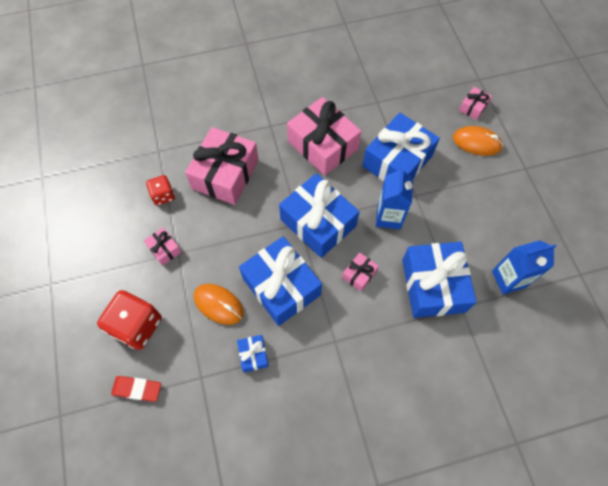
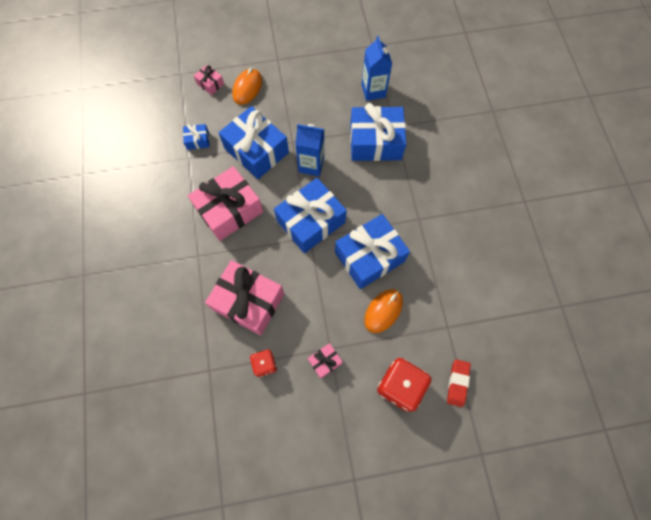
camera: 85 degrees left, 5 degrees up
blue gift [237,335,269,372] -> blue gift moved to [183,124,210,150]
pink gift [342,252,379,291] -> none

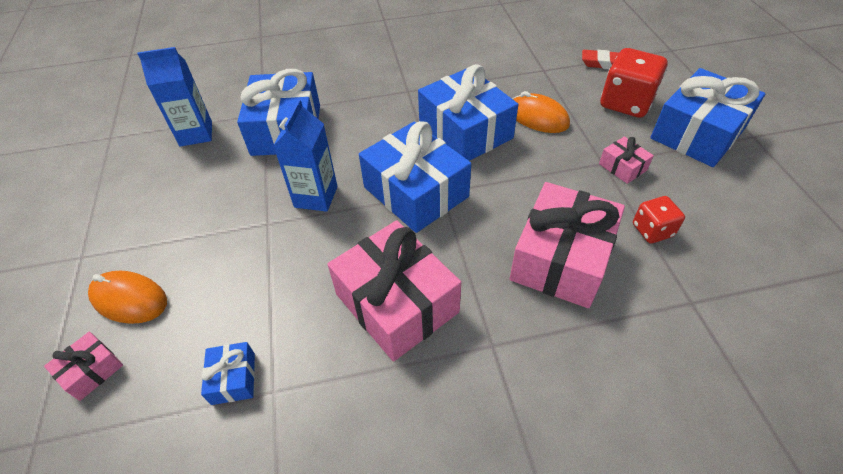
camera: 90 degrees left, 20 degrees down
blue gift [219,106,289,179] -> blue gift moved to [650,68,766,167]

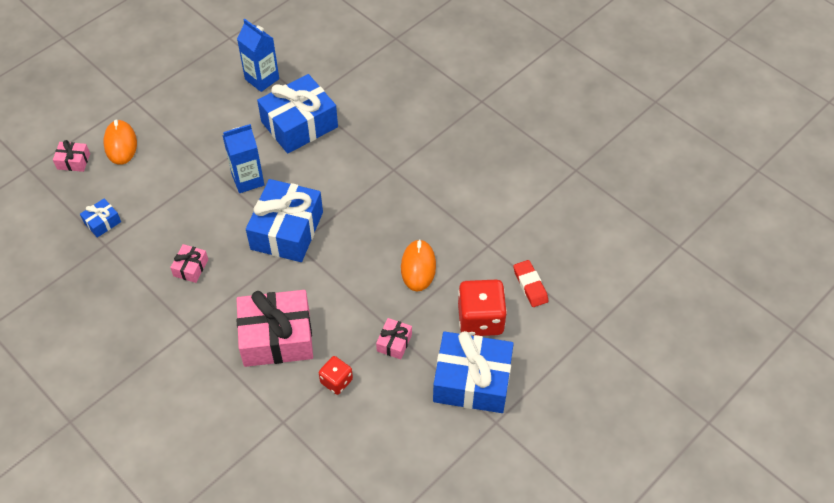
camera: 55 degrees right, 5 degrees up
pink gift [328,220,461,361] -> pink gift [170,244,208,283], size x0.45
blue gift [418,64,518,161] -> none

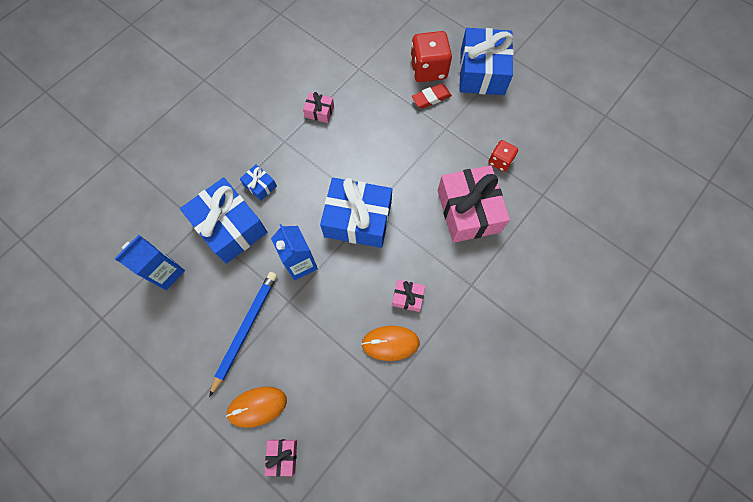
camera: 95 degrees left, 15 degrees up
blue gift [80,199,121,238] -> blue gift moved to [240,164,277,201]
pink gift [376,318,412,359] -> pink gift moved to [303,92,334,123]
orange mouse [401,239,436,291] -> orange mouse moved to [361,326,420,361]
red eraser [513,260,549,307] -> red eraser moved to [412,83,452,109]
none -> blue pencil [209,272,277,397]

